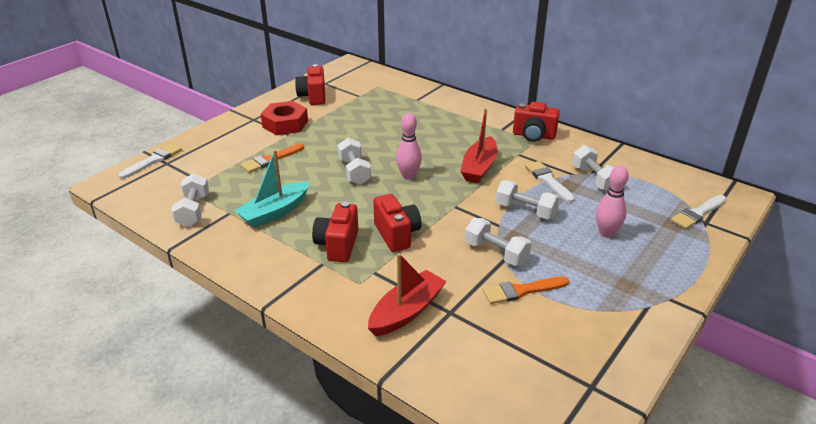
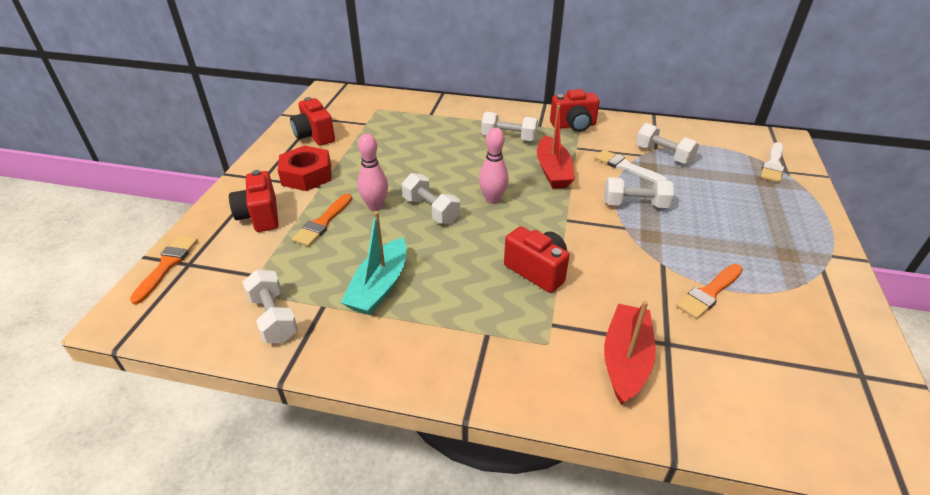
camera: 25 degrees left, 5 degrees up
white brush [118,143,182,179] -> orange brush [130,236,198,304]
red camera [312,202,358,262] -> red camera moved to [229,170,279,232]
white dumbbell [465,218,531,266] -> white dumbbell moved to [481,112,538,141]
pink bowling pin [596,166,629,238] -> pink bowling pin moved to [357,133,388,211]

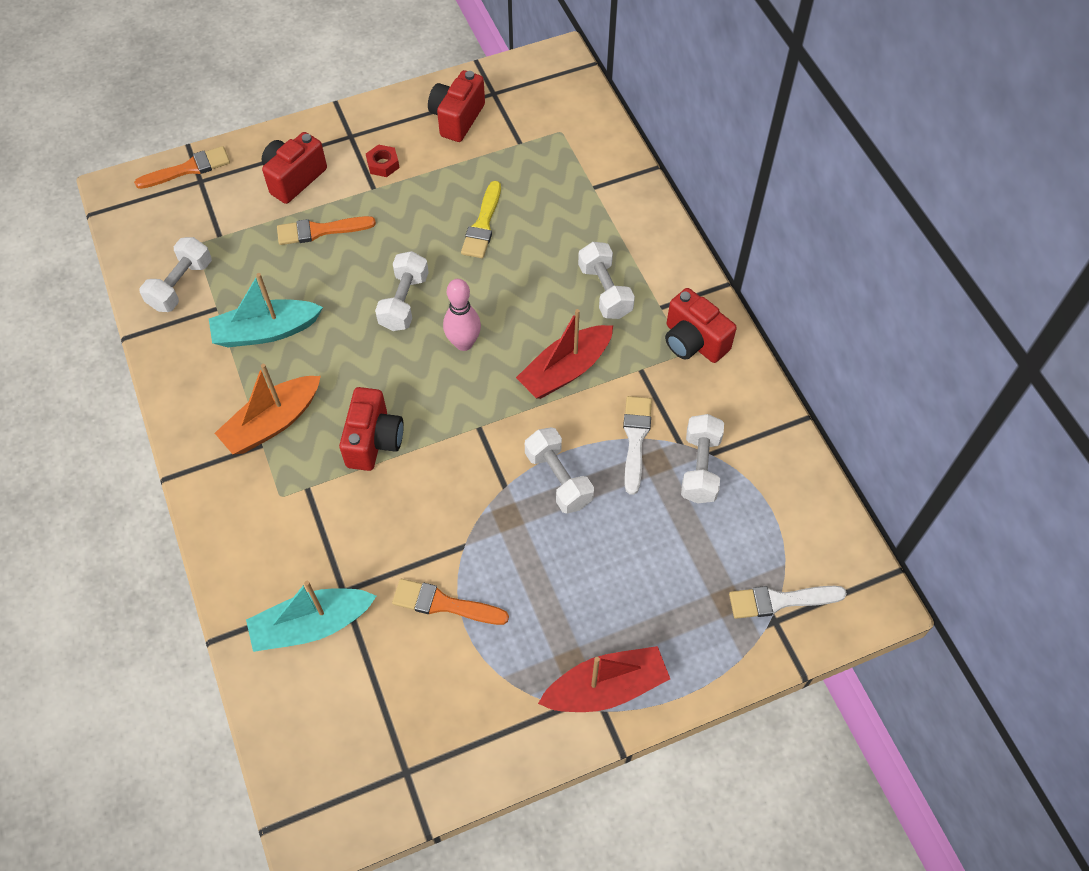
camera: 55 degrees right, 20 degrees up
red nut [278,145,332,191] -> red nut [366,144,399,177], size x0.50
pink bowling pin [357,133,388,211] -> none
red boat [604,301,656,405] -> red boat moved to [538,646,670,712]
none -> orange boat [215,364,321,454]
none -> turquoise boat [246,581,376,652]
none -> yellow brush [461,181,501,258]

